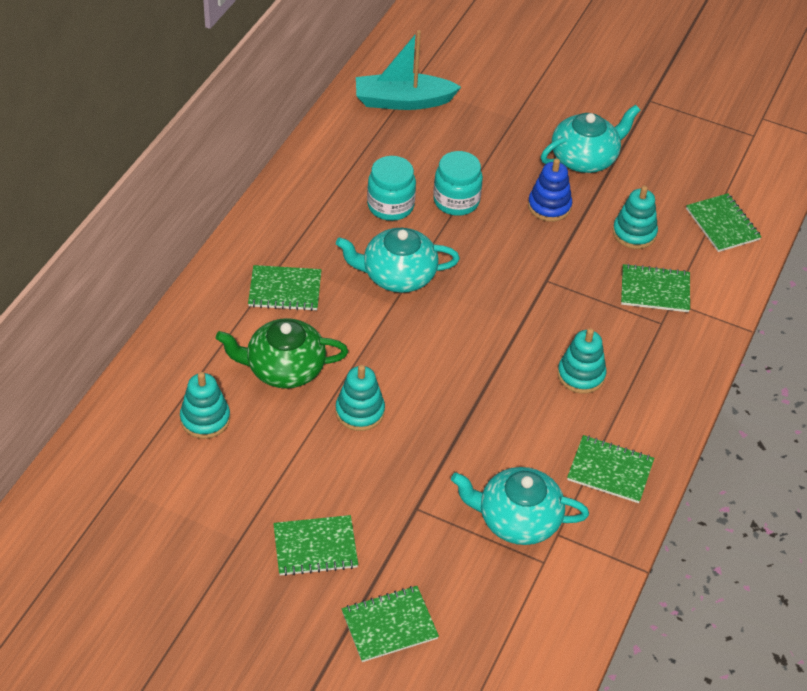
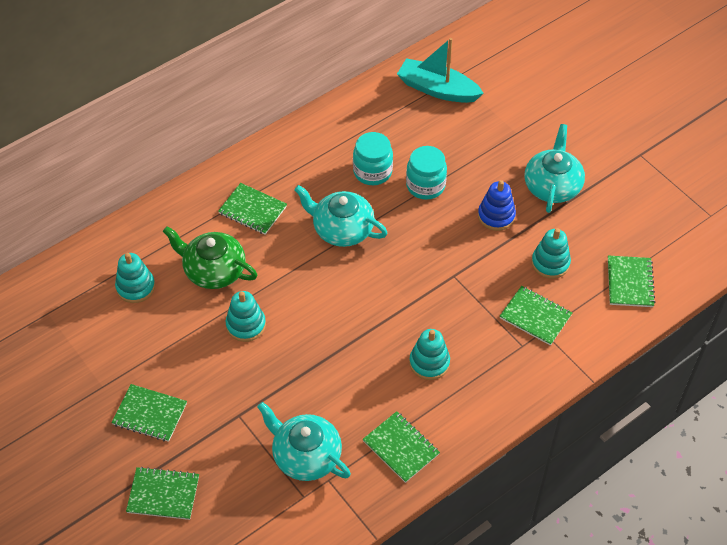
camera: 30 degrees right, 5 degrees up
turquoise teapot [541,105,641,173] -> turquoise teapot turned 75 degrees counterclockwise [524,124,585,213]

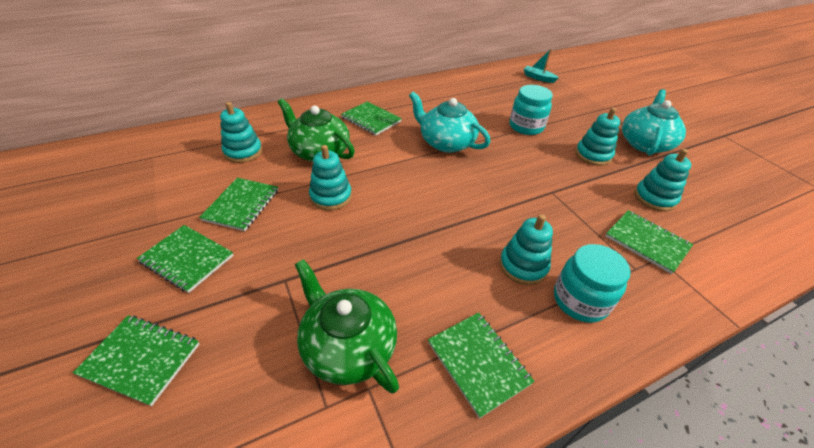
camera: 10 degrees right, 10 degrees down
turquoise teapot [257,402,351,481] -> green teapot [295,259,399,393]
turquoise jar [353,132,393,185] -> turquoise jar moved to [554,244,631,323]
turquoise boat [397,38,484,103] -> turquoise boat [524,49,559,83], size x0.51
blue stacking toy [478,180,516,231] -> turquoise stacking toy [575,108,620,166]
green notebook [608,255,655,307] -> green notebook moved to [199,178,278,231]

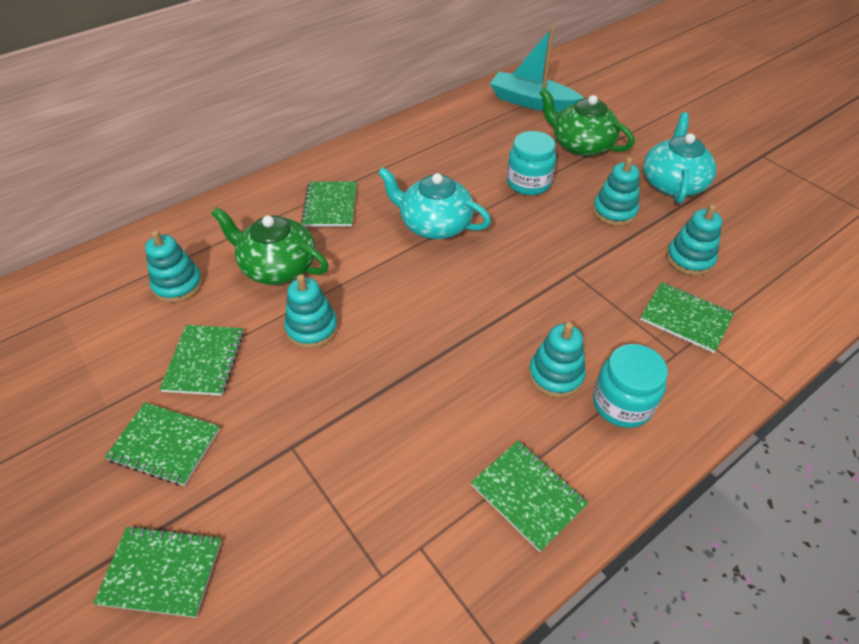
camera: 10 degrees left, 5 degrees up
green teapot [295,259,399,393] -> green teapot moved to [539,88,634,156]
green notebook [341,101,402,135] -> green notebook turned 60 degrees clockwise [301,182,357,227]
turquoise boat [524,49,559,83] -> turquoise boat [490,26,584,112], size x1.96

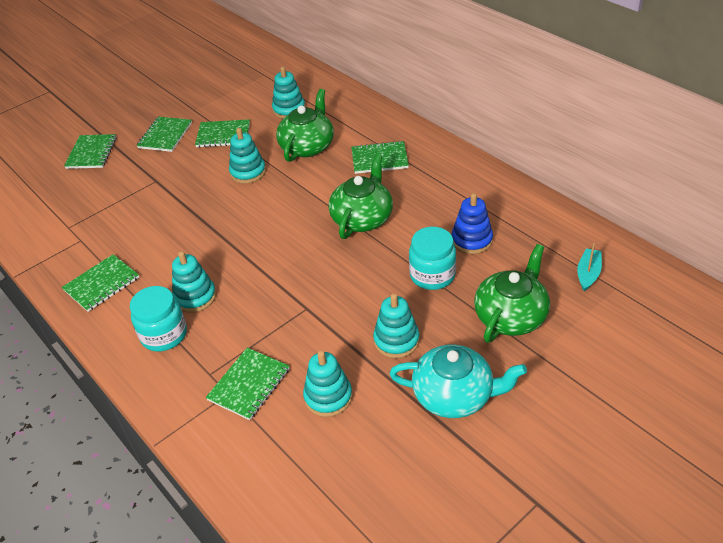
camera: 90 degrees right, 5 degrees down
turquoise teapot [378,167,491,239] -> green teapot [328,154,393,239]
turquoise boat [490,26,584,112] -> turquoise boat [577,243,602,291], size x0.51
none -> blue stacking toy [452,193,493,254]

